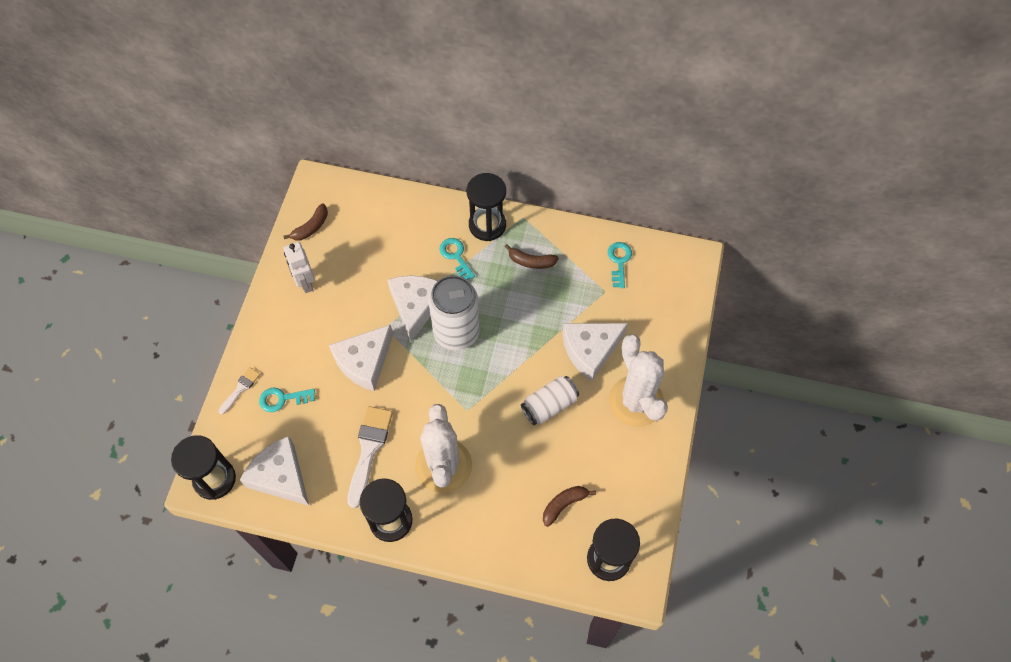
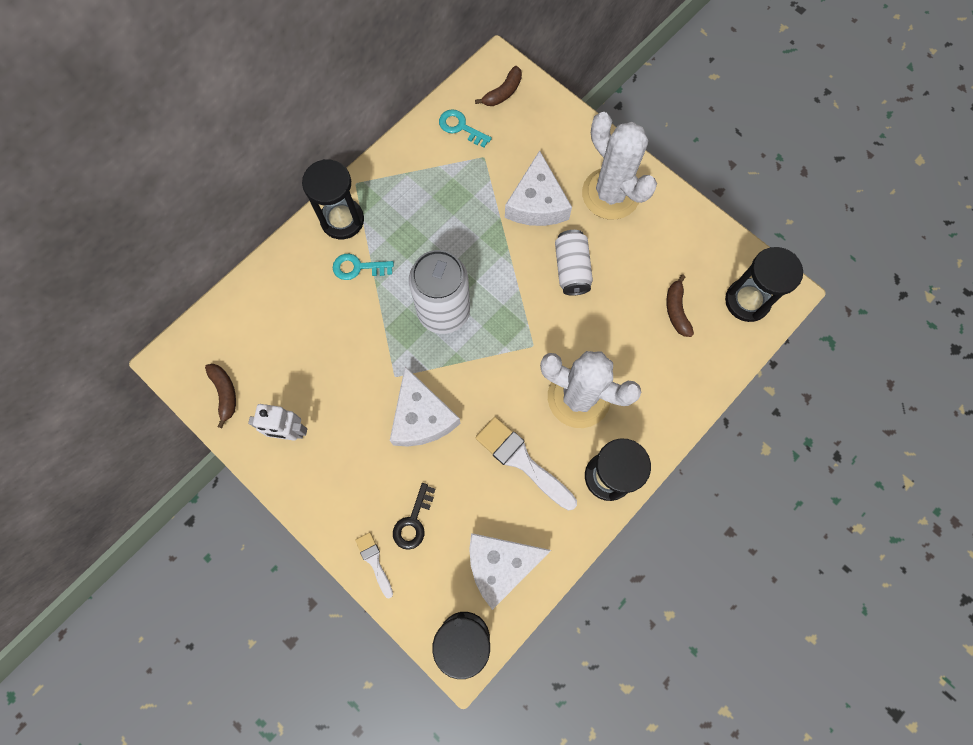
camera: 60 degrees left, 10 degrees up
turquoise key [259,388,315,412] -> black key [393,483,435,550]
white cheese [387,275,437,342] -> none
brown banana [505,244,559,269] -> brown banana moved to [475,66,522,106]
white cactus [609,334,668,427] -> white cactus turned 45 degrees clockwise [582,112,657,220]

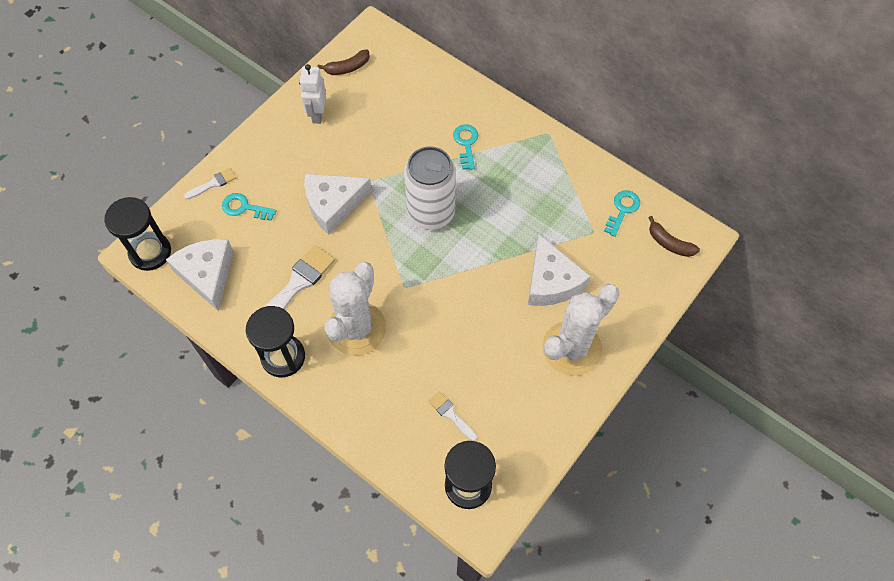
camera: 85 degrees right, 10 degrees down
black hourglass [302,159,364,239] -> none
black key [393,483,435,550] -> turquoise key [222,193,277,221]
white cheese [505,150,572,226] -> white cheese turned 105 degrees counterclockwise [528,234,591,306]
white can [555,230,593,296] -> none
brown banana [666,274,694,337] -> white brush [429,391,477,441]

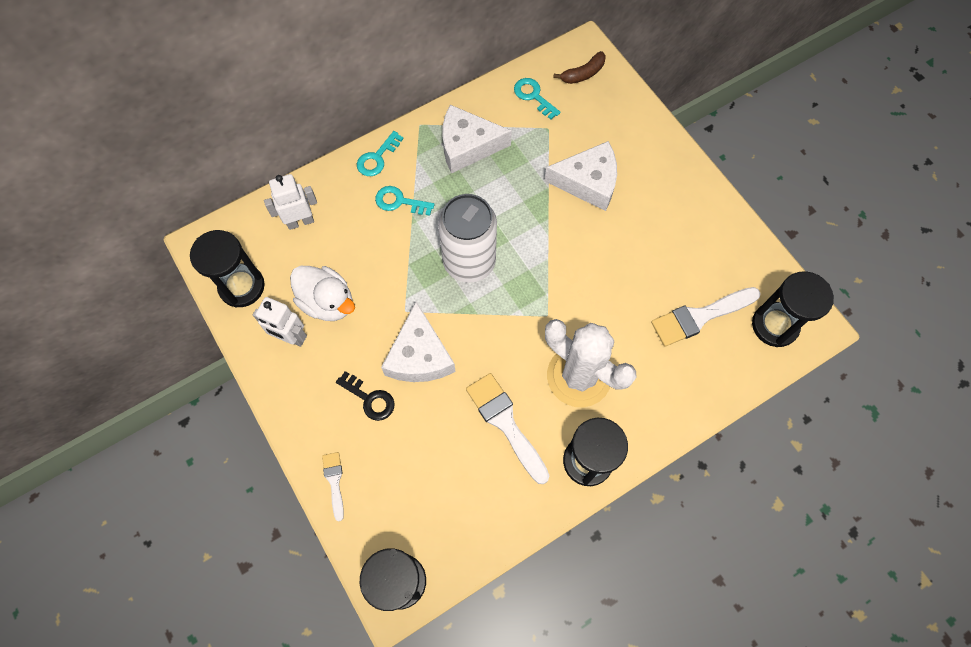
camera: 70 degrees left, 5 degrees up
white cheese [166,239,234,311] -> white cheese moved to [443,105,512,174]
turquoise key [222,193,277,221] -> turquoise key moved to [357,131,404,176]
brown banana [317,49,370,75] -> black hourglass [190,230,265,308]
white brush [429,391,477,441] -> white brush [651,287,761,347], size x1.86
white cactus [542,284,620,376] -> none
none -> white robot [264,174,317,230]
none -> white duck [290,266,355,321]
none -> black key [336,371,395,421]

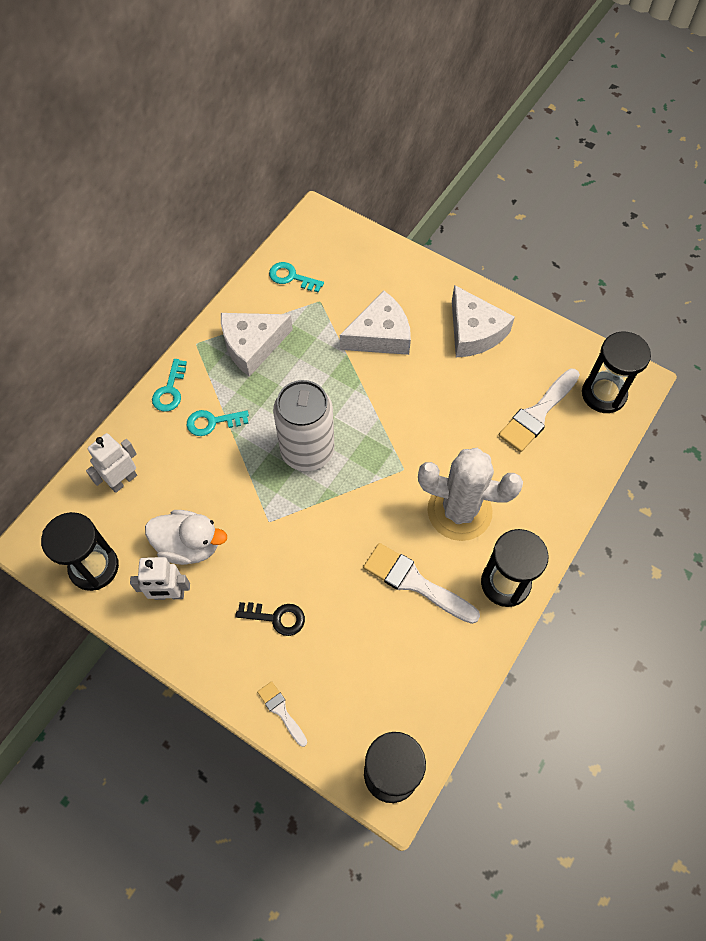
camera: 25 degrees left, 5 degrees down
white cheese [381,302,456,382] -> white cheese moved to [452,285,515,357]
brown banana [553,51,606,84] -> none

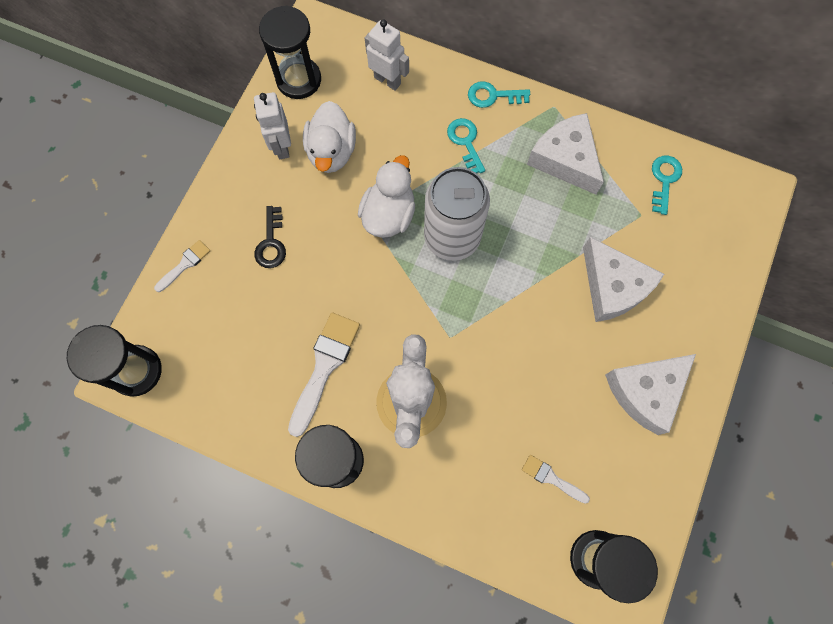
camera: 80 degrees right, 10 degrees up
white brush [499,369,580,452] -> white brush [522,455,590,504], size x0.54
none -> white duck [358,155,415,238]

